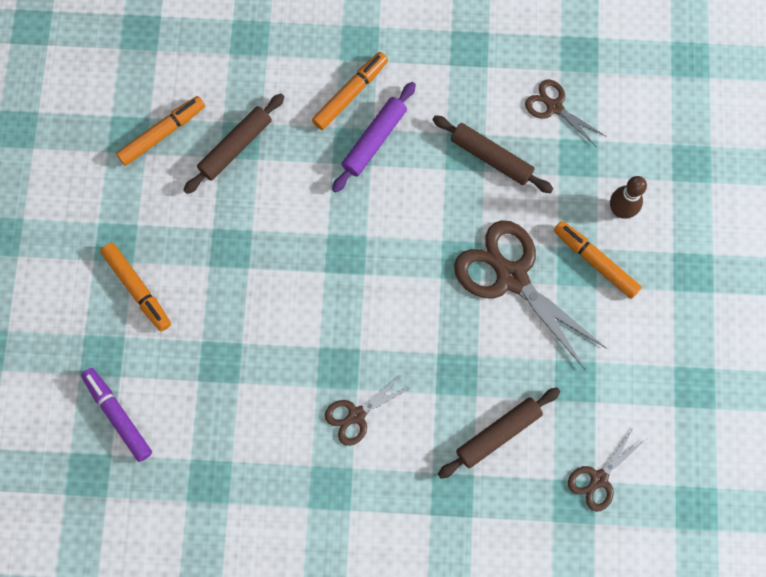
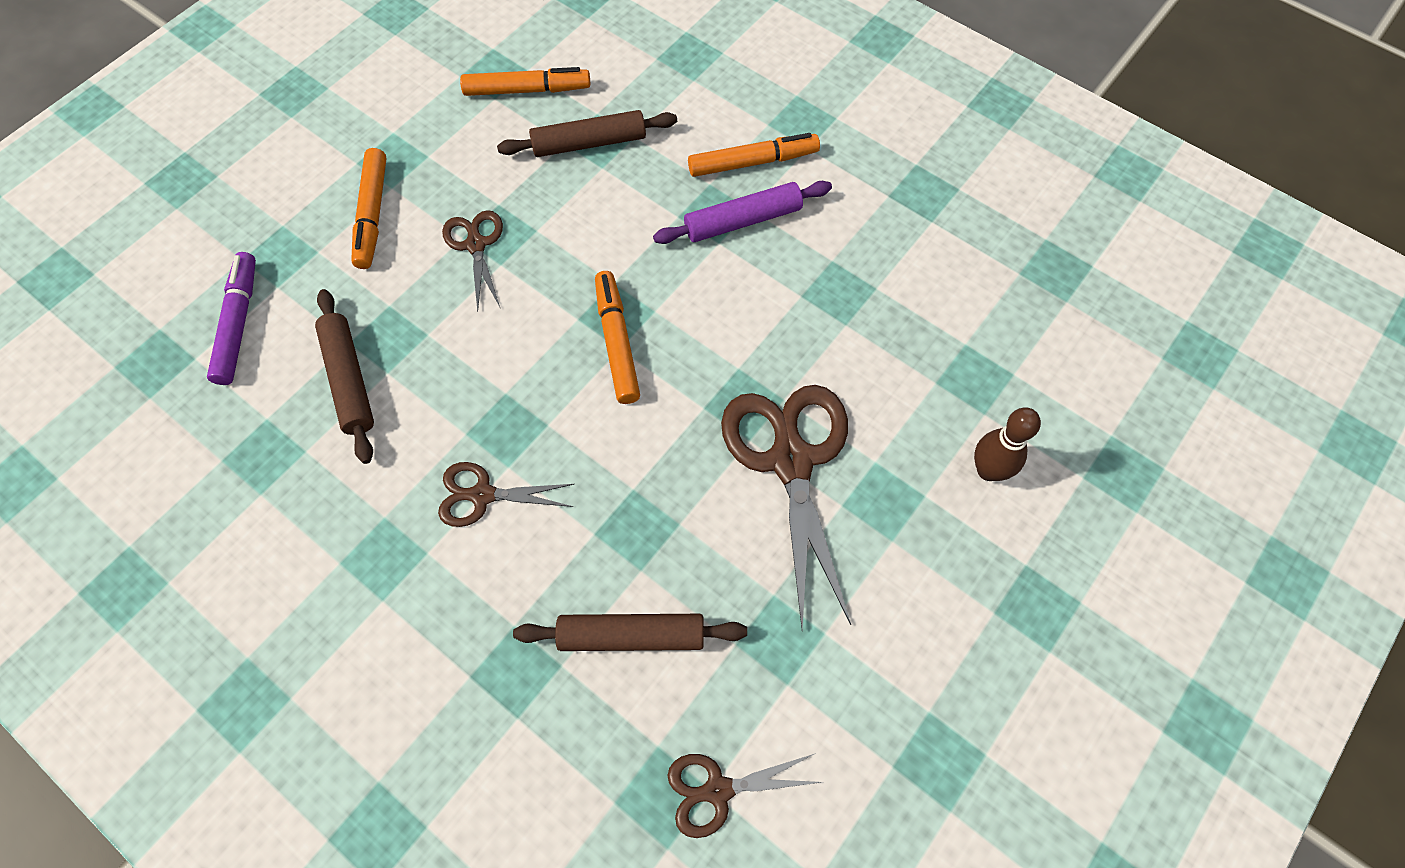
camera: 35 degrees right, 10 degrees down
brown rolling pin [432,115,553,193] -> brown rolling pin moved to [315,289,374,464]
brown scissors [525,80,605,146] -> brown scissors moved to [442,210,503,312]
orange marker [554,221,642,299] -> orange marker moved to [595,271,640,404]

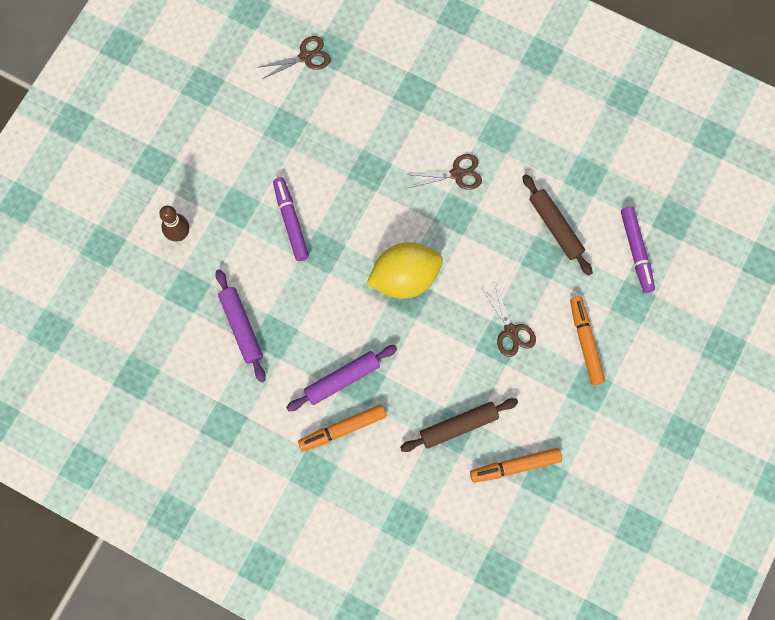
camera: 170 degrees right, 10 degrees up
brown rolling pin [513,614,747,651] -> none
orange marker [595,271,640,404] -> yellow lemon [366,242,443,298]
brown scissors [721,385,851,629] -> purple marker [273,177,309,261]
none -> purple rolling pin [216,269,266,382]

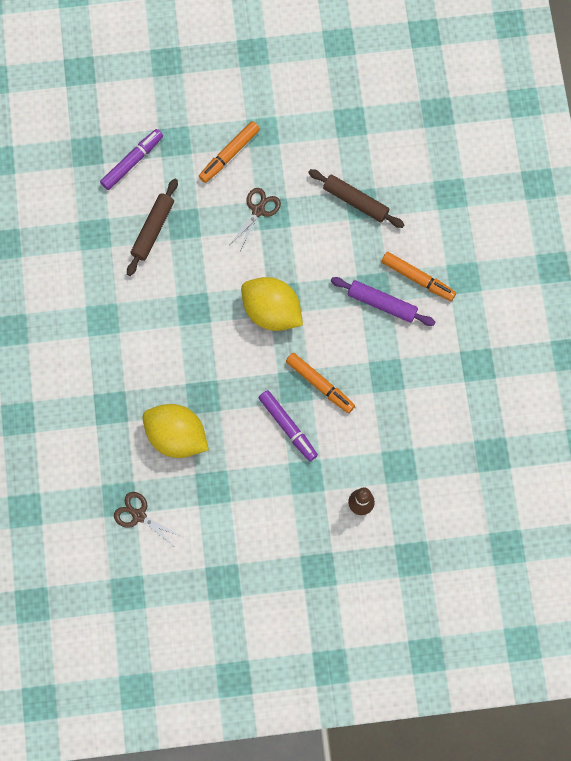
camera: 125 degrees left, 0 degrees up
purple rolling pin [216,269,266,382] -> none
purple marker [273,177,309,261] -> purple marker turned 75 degrees counterclockwise [259,390,318,461]
brown scissors [407,154,482,190] -> none
orange marker [470,448,562,483] -> orange marker moved to [286,353,355,413]
none -> yellow lemon [142,404,209,458]

